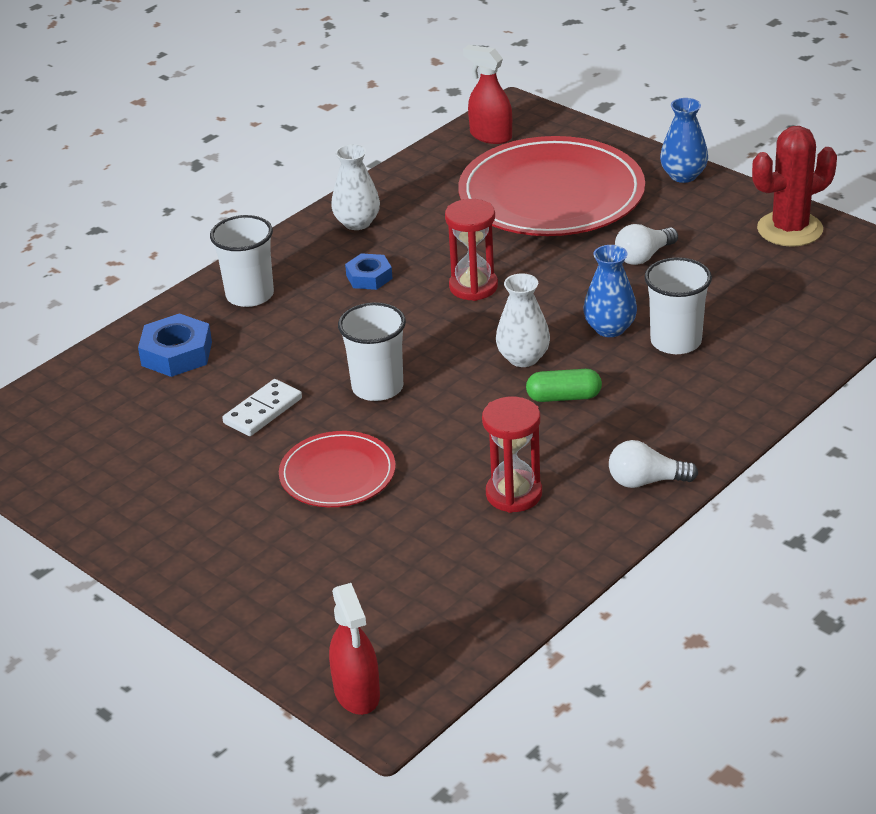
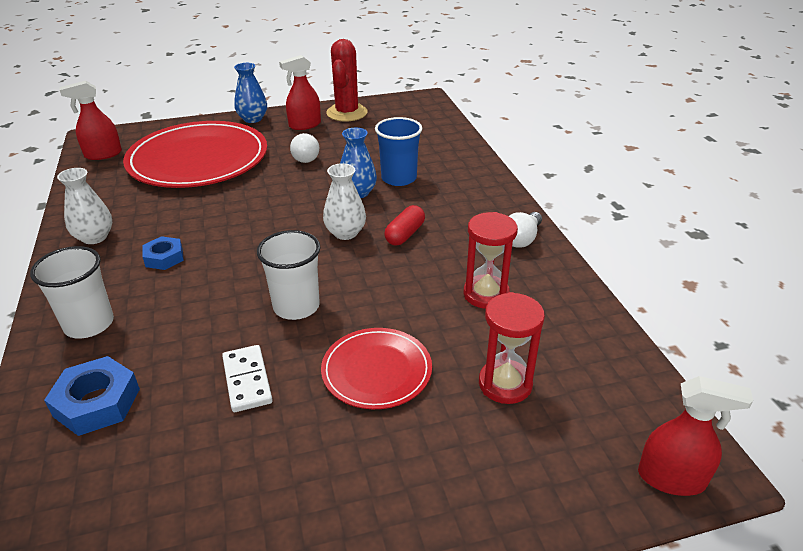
camera: 60 degrees left, 0 degrees up
red hourglass [445,199,498,301] -> red hourglass moved to [479,292,545,404]
green capsule [526,369,602,402] -> red capsule [384,205,425,246]
white cup [644,257,712,354] -> blue cup [375,117,422,186]
none -> red spray bottle [279,55,321,130]

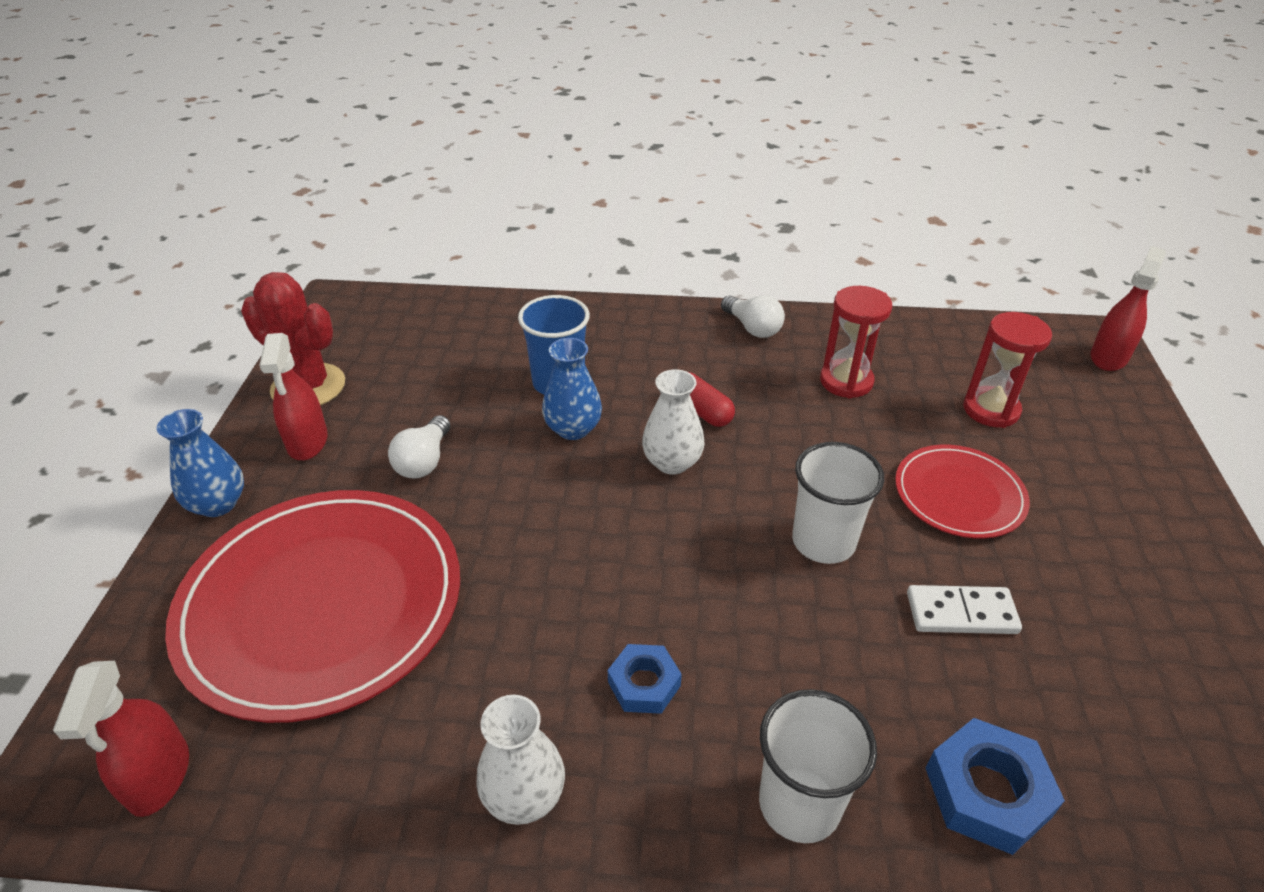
camera: 70 degrees left, 5 degrees up
white light bulb [290,133,319,163] -> white light bulb turned 90 degrees clockwise [388,415,450,479]

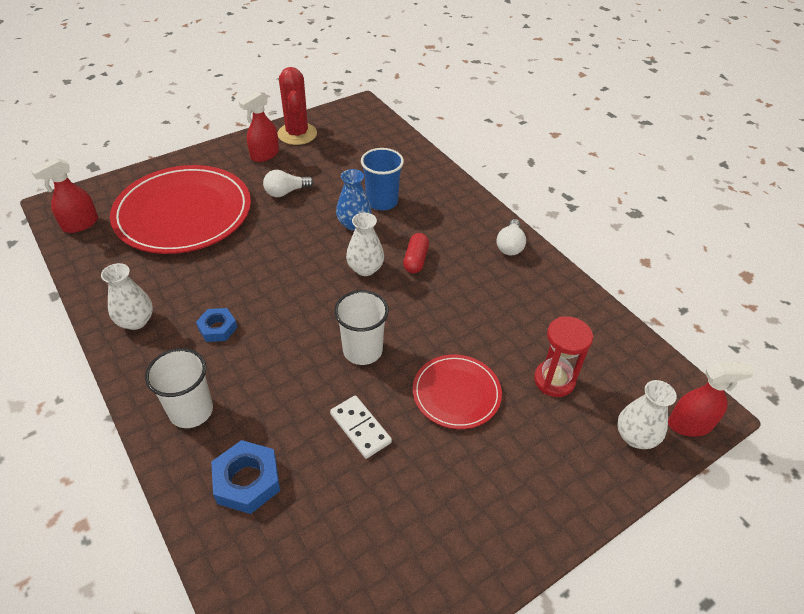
camera: 50 degrees right, 5 degrees up
blue vase [157,409,244,517] -> none
red hourglass [820,286,892,398] -> none
none -> white vase [617,380,677,449]

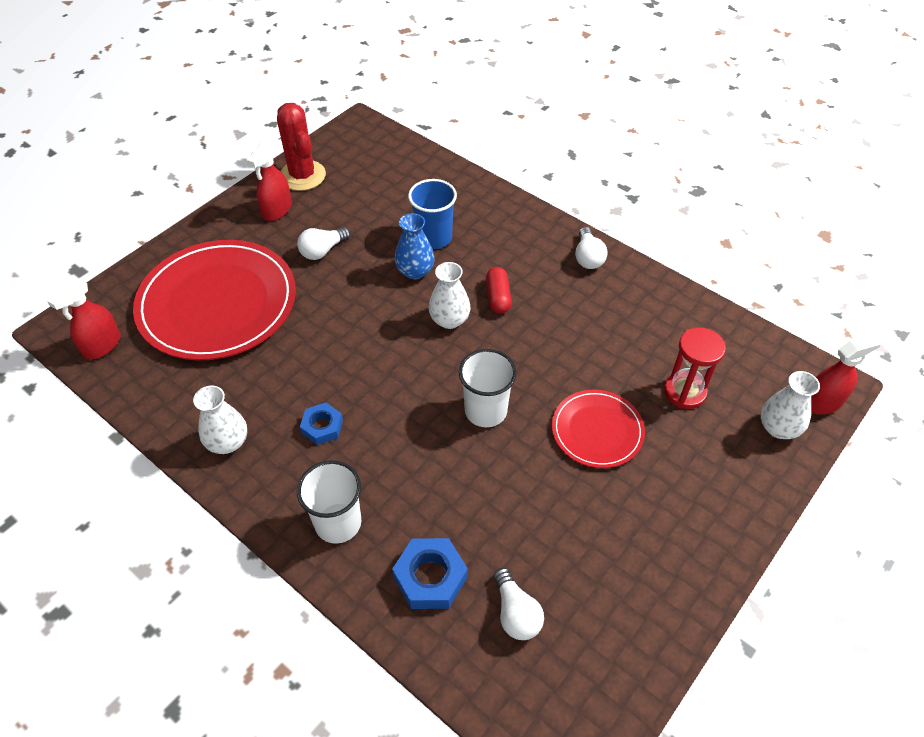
camera: 15 degrees left, 5 degrees up
white domino [330,395,392,459] -> none
none -> white light bulb [494,568,544,640]

